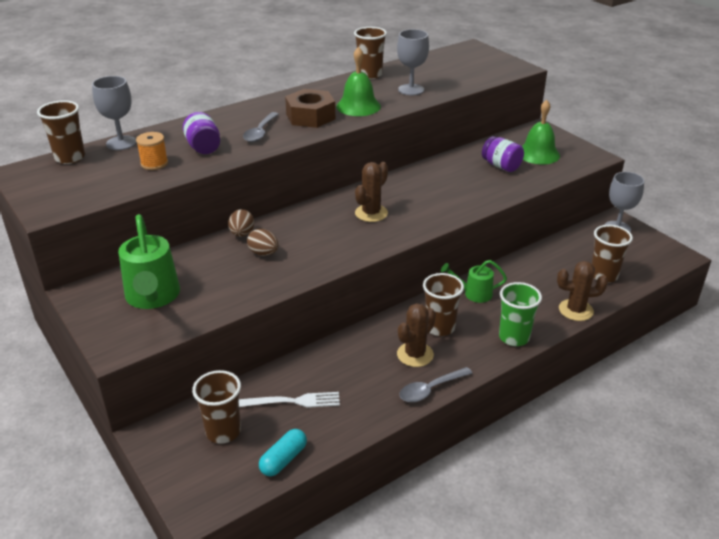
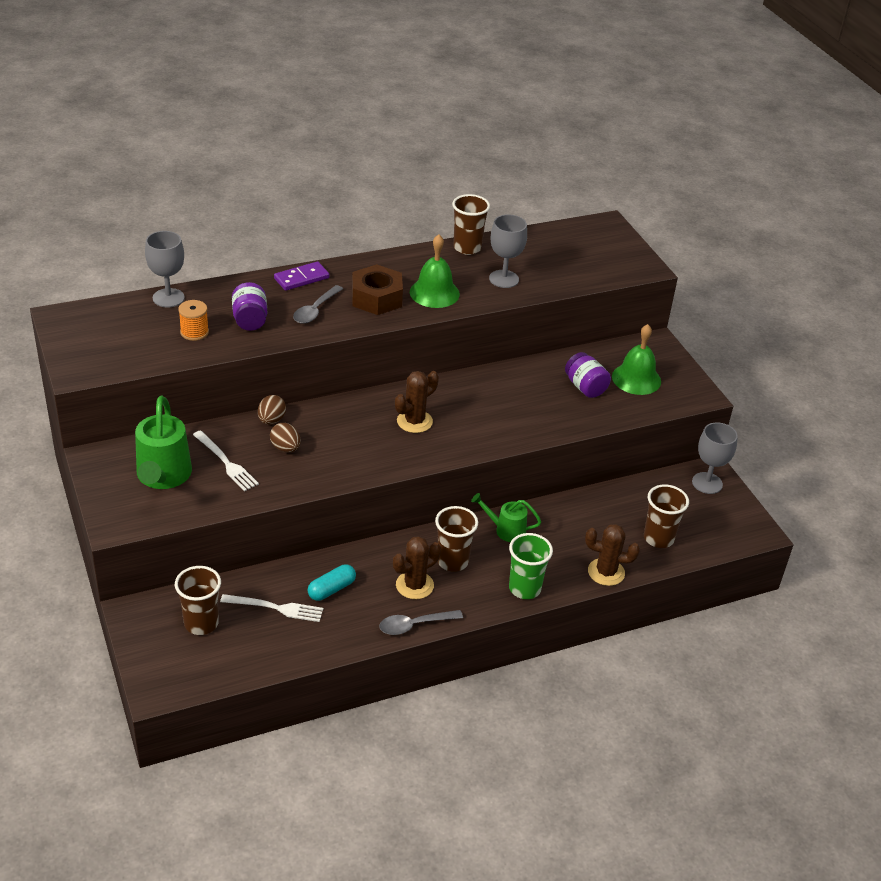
camera: 10 degrees right, 5 degrees up
brown cup [37,100,85,164] -> none
turquoise capsule [259,429,307,476] -> turquoise capsule moved to [308,564,356,601]
none -> white fork [193,430,259,491]
none -> purple domino [274,261,329,291]

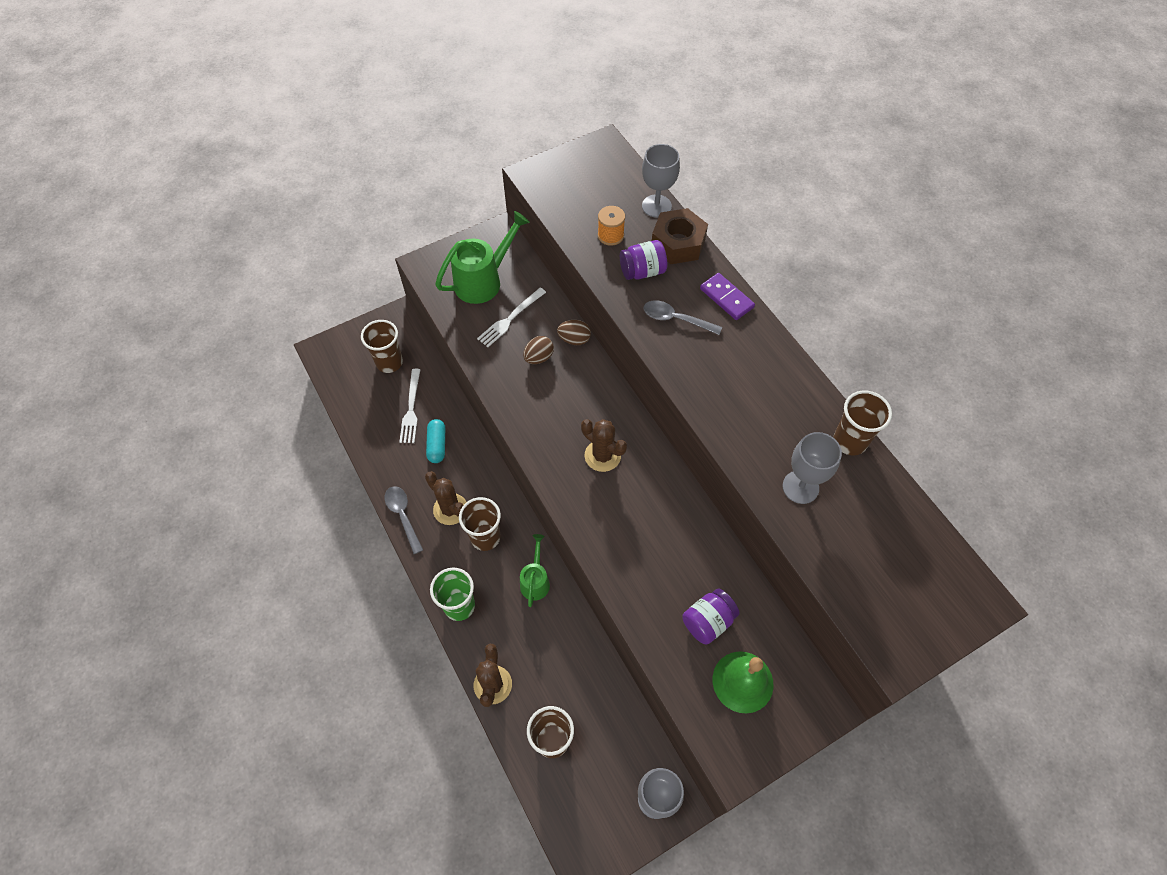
camera: 85 degrees right, 20 degrees up
green watering can [135,396,192,489] -> green watering can turned 150 degrees clockwise [435,211,530,304]
turquoise capsule [308,564,356,601] -> turquoise capsule turned 45 degrees clockwise [426,419,445,463]
brown nut [352,264,403,315] -> brown nut moved to [652,208,708,264]
green bell [410,234,460,308] -> none

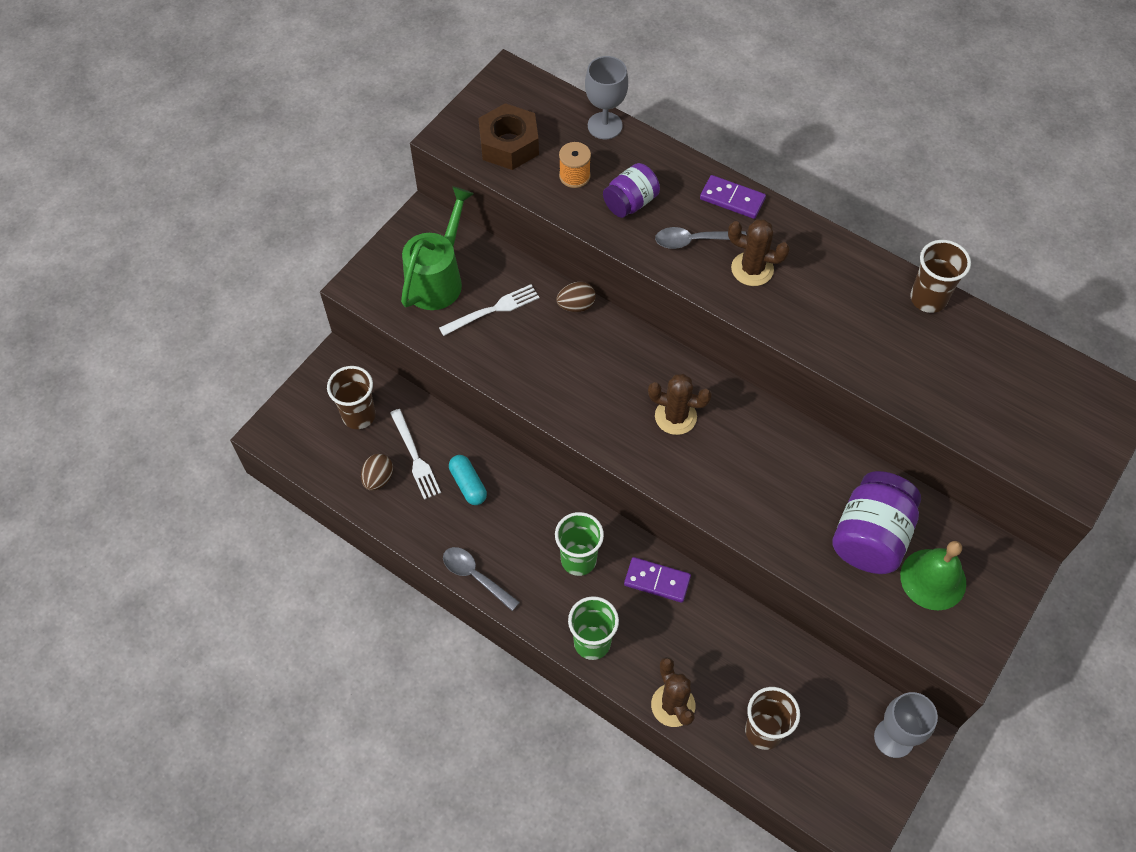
camera: 25 degrees left, 0 degrees up
brown cactus [425,471,466,525] -> brown cactus moved to [728,219,790,286]
brown cup [459,497,501,551] -> green cup [555,512,604,576]
white fork [477,287,546,347] -> white fork turned 135 degrees counterclockwise [439,284,539,336]
green watering can [520,534,550,607] -> purple domino [624,557,691,603]
brown egg [523,336,554,364] -> brown egg moved to [361,454,393,491]
brown nut [652,208,708,264] -> brown nut moved to [478,103,539,170]
purple jar [682,588,740,645] -> purple jar [832,471,921,574], size x1.64
grey goblet [783,432,842,504] -> none

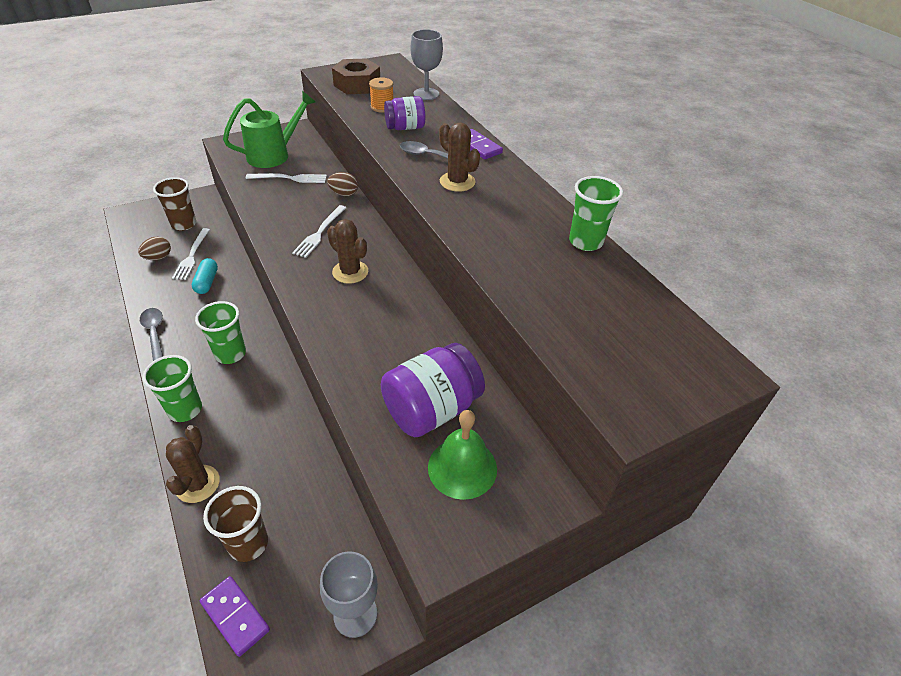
camera: 25 degrees right, 15 degrees down
purple domino [624,557,691,603] -> purple domino moved to [200,576,270,657]
brown cup [910,240,971,313] -> green cup [569,176,623,251]
none -> white fork [292,205,346,258]

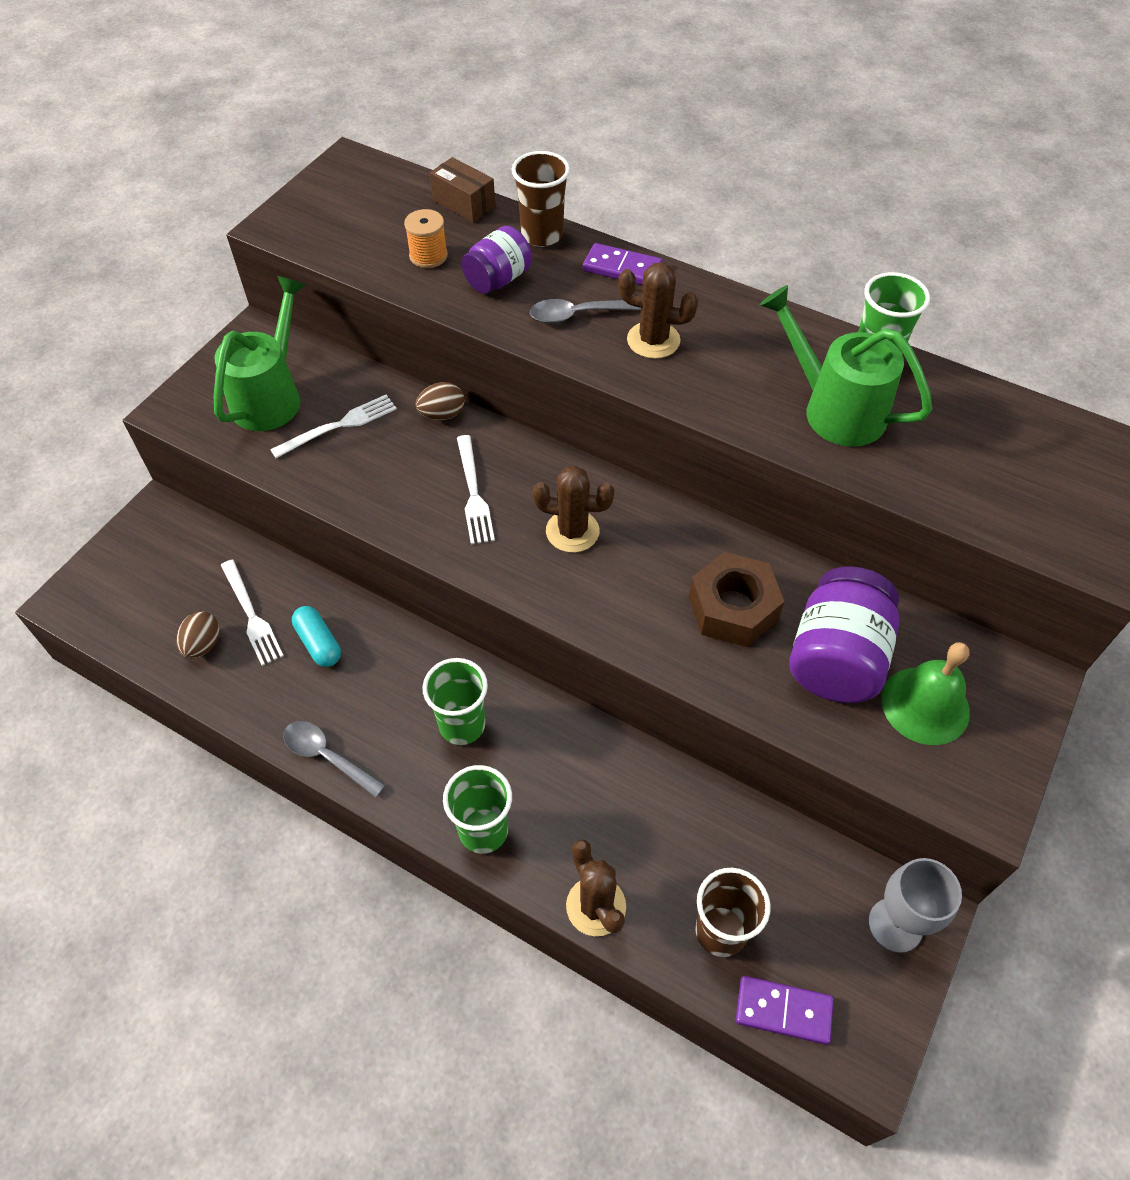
camera: 30 degrees left, 10 degrees up
brown cup [153,177,196,231] -> brown cup moved to [512,151,570,247]
brown nut [332,58,380,94] -> brown nut moved to [689,552,784,647]
grey goblet [410,29,443,100] -> brown box [430,157,495,223]
none -> green watering can [760,285,933,447]

